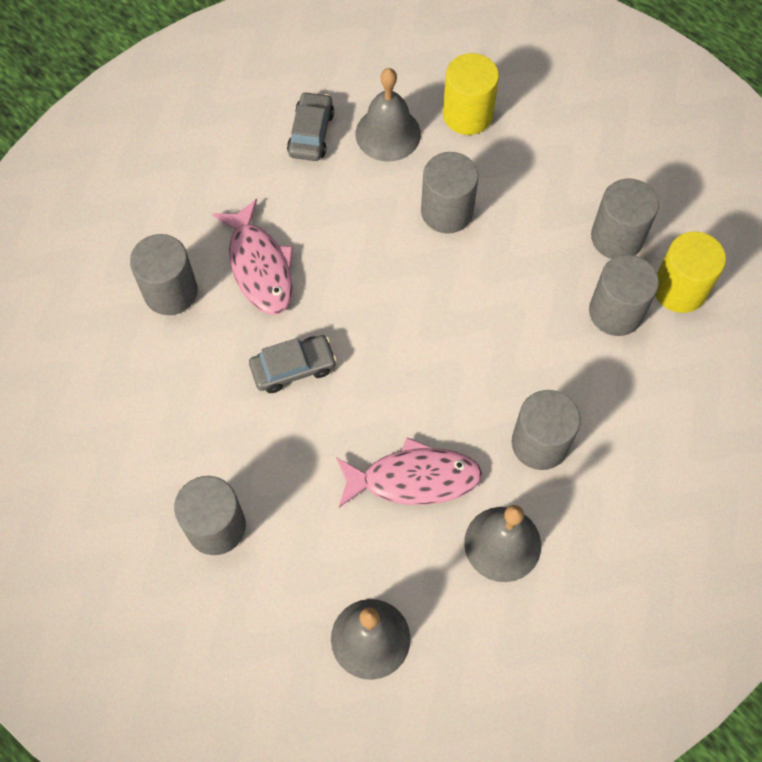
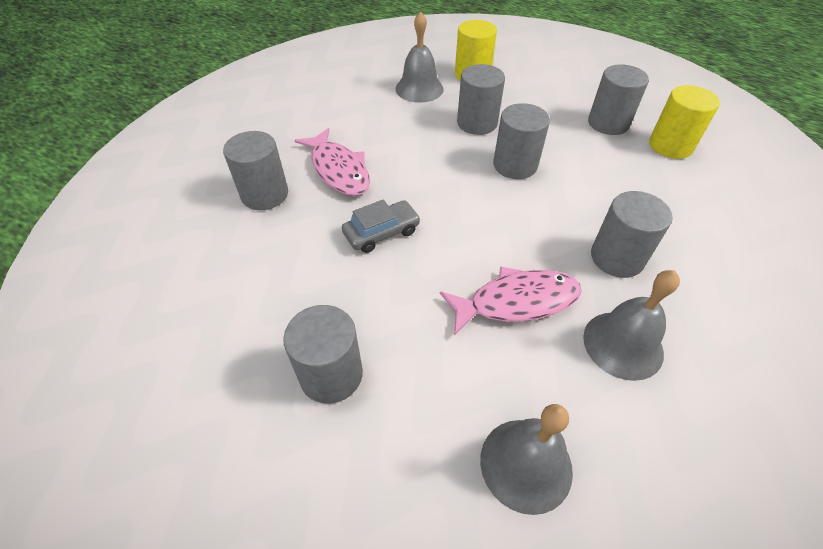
camera: 10 degrees left, 15 degrees down
grey car [287,91,334,161] -> none
grey cylinder [589,255,659,336] -> grey cylinder moved to [493,103,550,179]

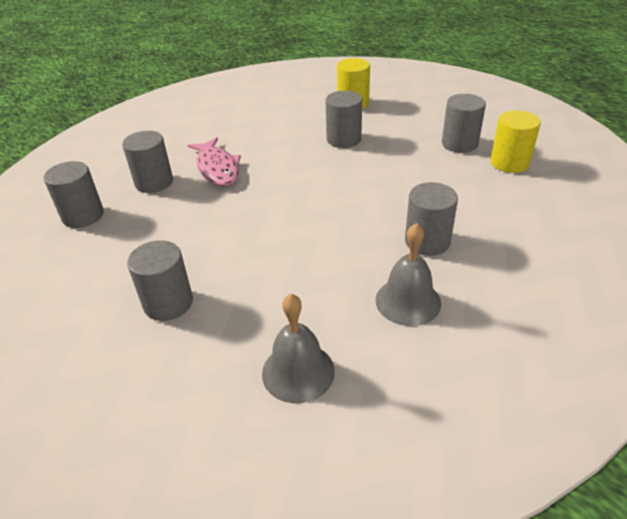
camera: 10 degrees right, 10 degrees down
grey car [342,199,421,253] -> none
grey bell [395,11,444,103] -> none
pink fish [440,266,582,336] -> none
grey cylinder [493,103,550,179] -> grey cylinder moved to [44,161,104,228]

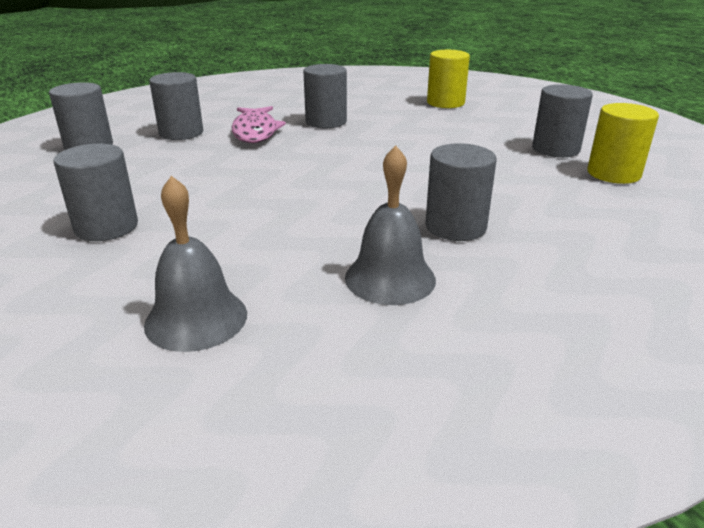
camera: 15 degrees right, 10 degrees down
grey cylinder [326,91,362,148] -> grey cylinder moved to [303,64,347,128]

